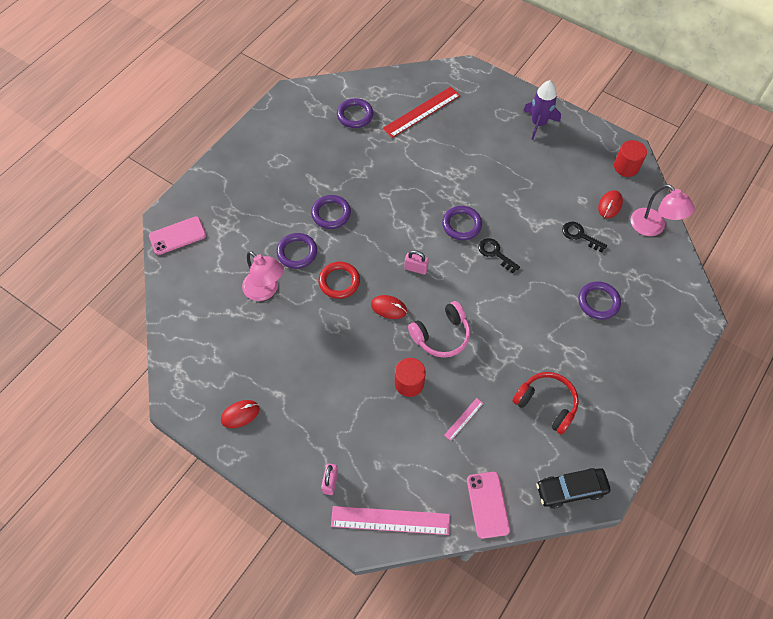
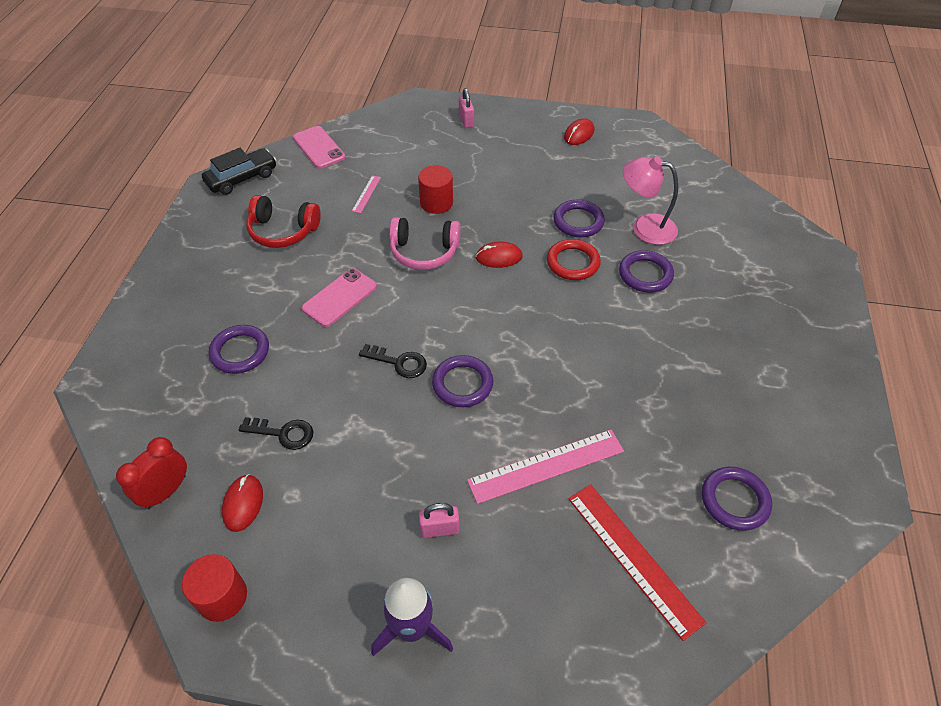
camera: 155 degrees right, 10 degrees down
pink phone [149,216,206,255] -> pink phone moved to [302,268,377,327]
purple ring [311,195,351,229] -> purple ring moved to [553,199,605,237]
pink ruler [331,506,450,535] -> pink ruler moved to [467,430,624,504]
red ruler [382,87,460,138] -> red ruler turned 60 degrees counterclockwise [568,484,707,641]
pink padlock [404,250,429,275] -> pink padlock moved to [419,503,460,538]
pink headphones [408,301,471,358] -> pink headphones turned 120 degrees counterclockwise [389,217,461,270]
pink lamp [630,184,695,236] -> red clock [116,437,187,509]

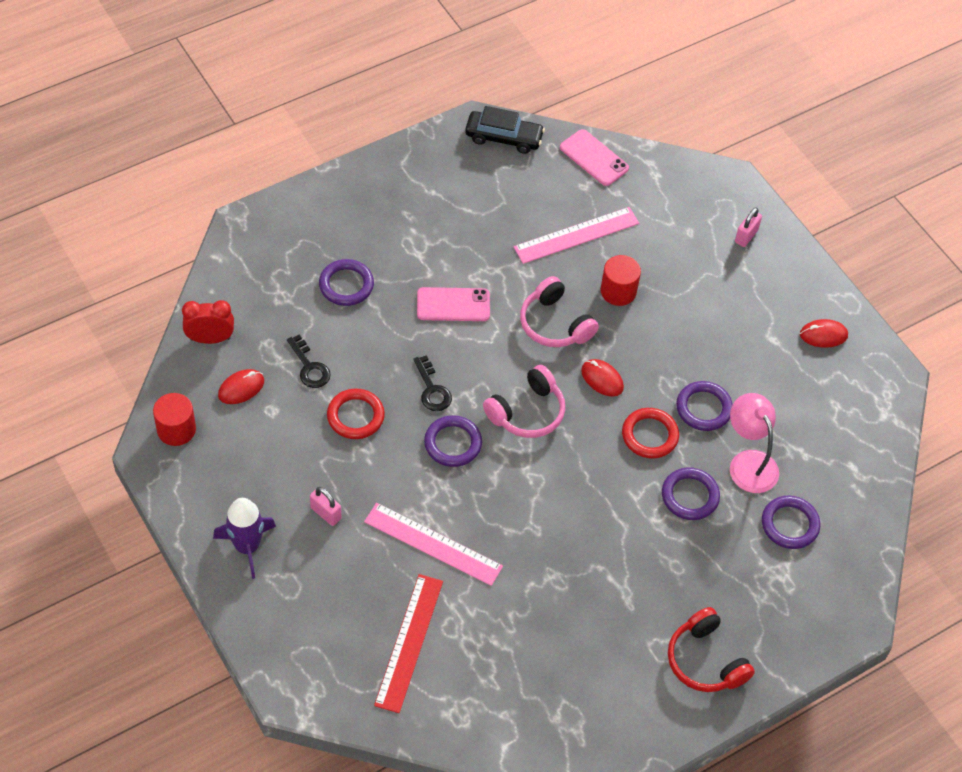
camera: 45 degrees right, 5 degrees up
red headphones [246,195,321,248] -> red headphones moved to [668,607,755,692]
pink phone [293,126,345,169] -> pink phone turned 60 degrees counterclockwise [560,129,629,186]
pink ruler [352,175,381,213] -> pink ruler [514,207,639,264], size x2.12
purple ring [702,467,772,531] -> purple ring moved to [762,496,820,549]
none -> red ring [327,388,385,439]
none -> pink headphones [483,365,565,438]

